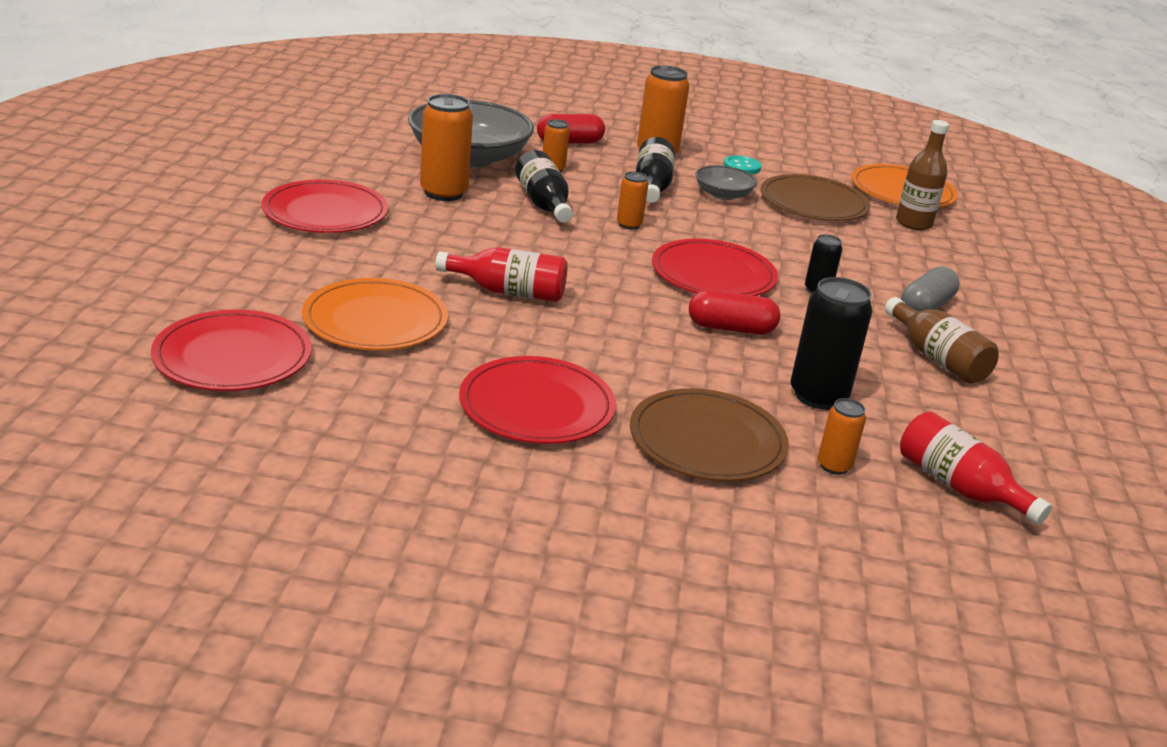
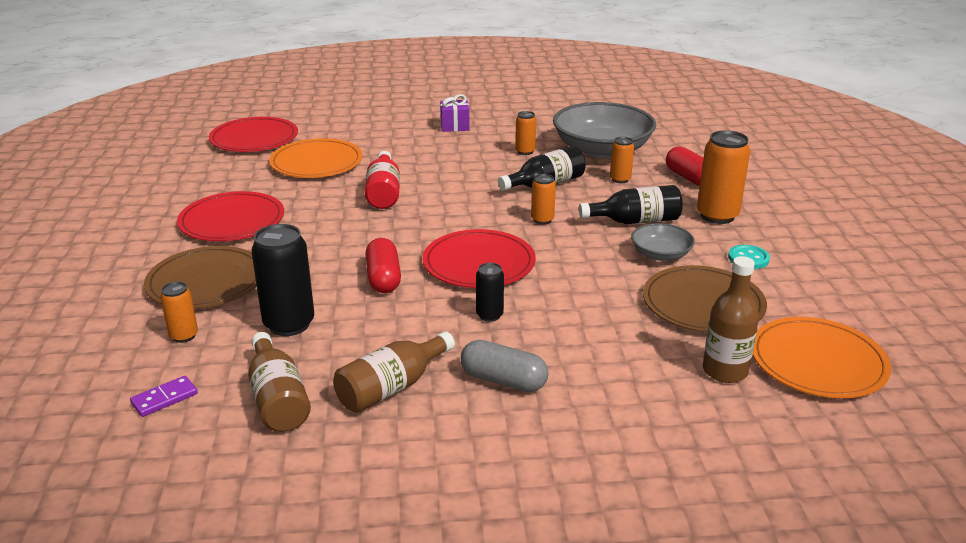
camera: 80 degrees right, 0 degrees up
red plate [262,179,388,233] -> purple gift [440,94,469,132]
orange can [420,94,473,201] -> orange can [515,111,536,155], size x0.54
red bottle [900,411,1052,525] -> purple domino [130,376,198,417]
none -> brown bottle [248,332,311,432]

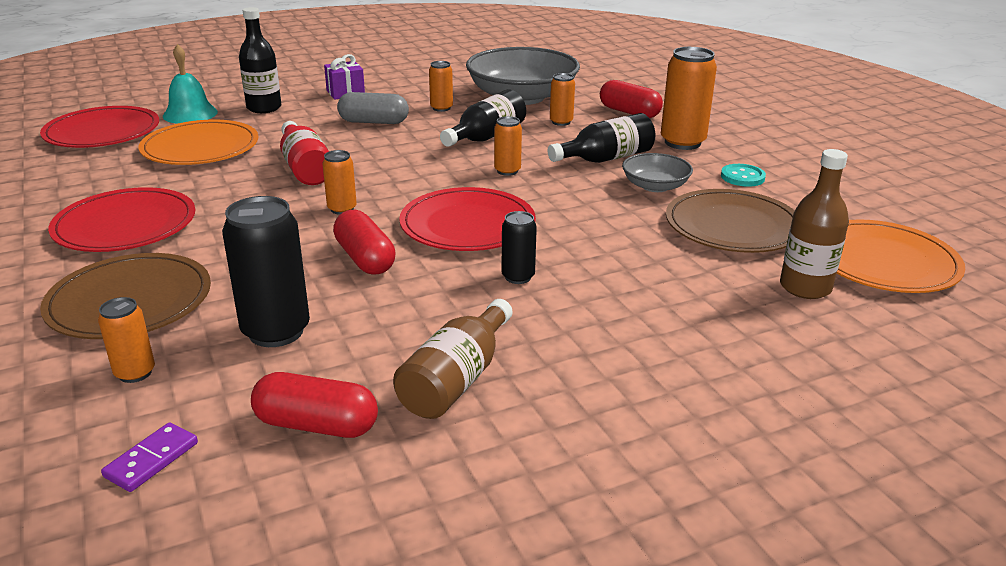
camera: 20 degrees left, 0 degrees up
brown bottle [248,332,311,432] -> red capsule [251,372,378,438]
grey capsule [461,340,548,392] -> grey capsule moved to [337,92,409,124]
none -> turquoise bell [163,44,218,124]
none -> black bottle [239,7,281,113]
none -> orange can [322,150,357,215]

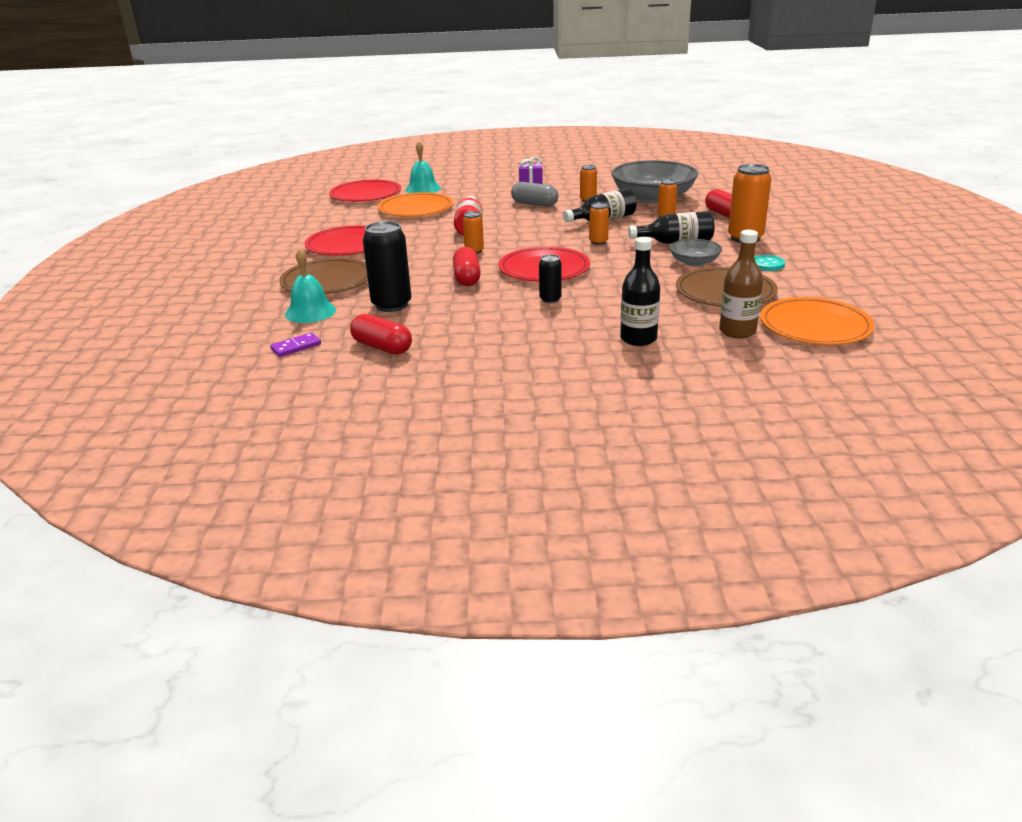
camera: 25 degrees right, 0 degrees up
orange can [98,297,155,383] -> turquoise bell [285,248,336,323]
black bottle [239,7,281,113] -> black bottle moved to [620,237,660,346]
brown bottle [393,299,512,419] -> none

